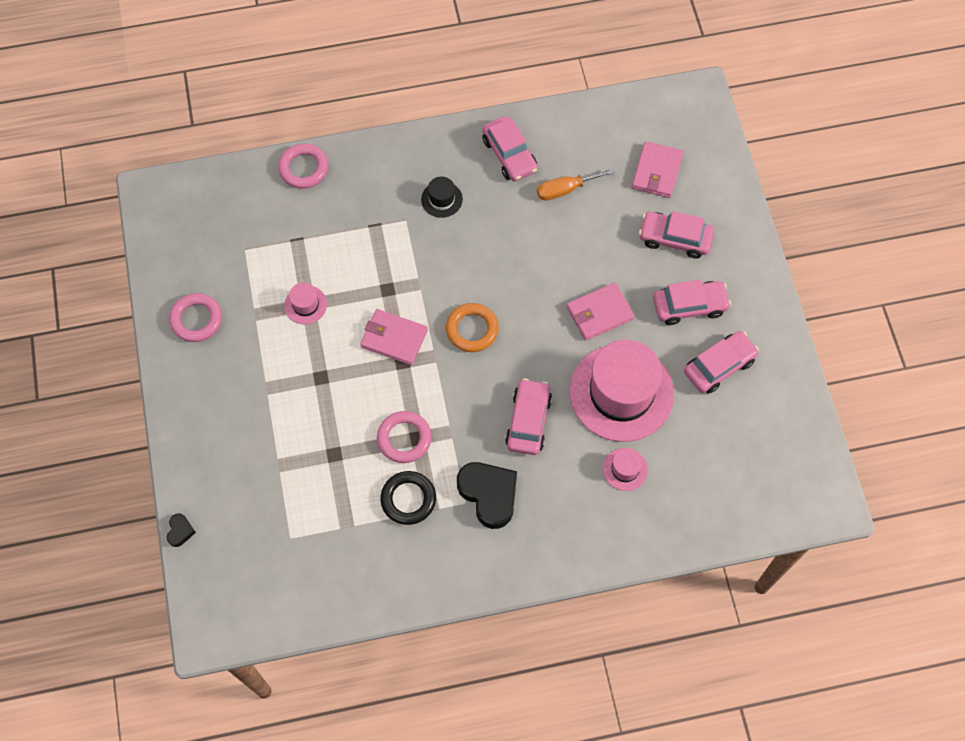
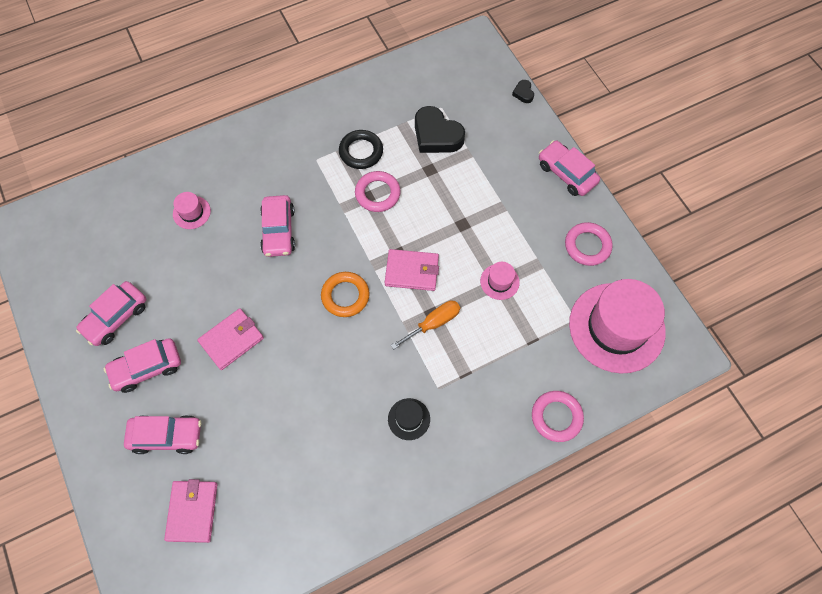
camera: 165 degrees right, 0 degrees up
black heart [457,462,517,529] -> black heart moved to [415,106,465,153]
pink car [482,116,538,181] -> pink car moved to [539,140,600,196]
orange screwdriver [537,168,615,201] -> orange screwdriver moved to [391,300,460,349]
pink hat [569,340,674,442] -> pink hat moved to [569,279,666,374]

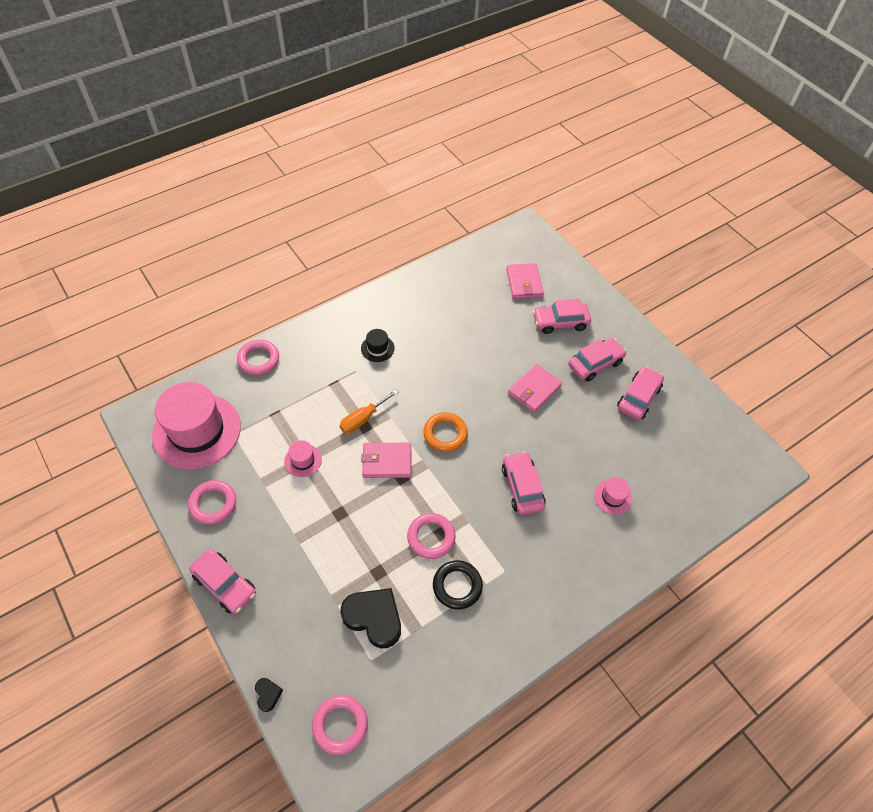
camera: 170 degrees right, 10 degrees down
none -> pink ring [312,695,368,755]

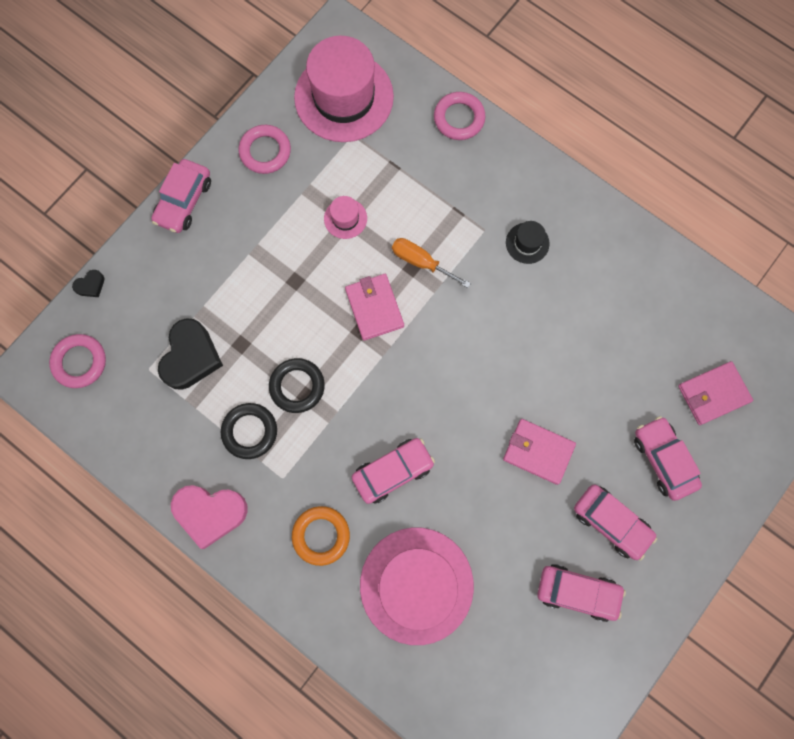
camera: 75 degrees right, 20 degrees up
pink ring [407,513,456,559] -> black ring [269,358,325,413]
orange ring [423,412,468,452] -> orange ring moved to [292,506,350,566]
pink hat [594,477,632,515] -> pink hat [360,528,474,645], size x2.37
none -> pink heart [171,485,248,549]

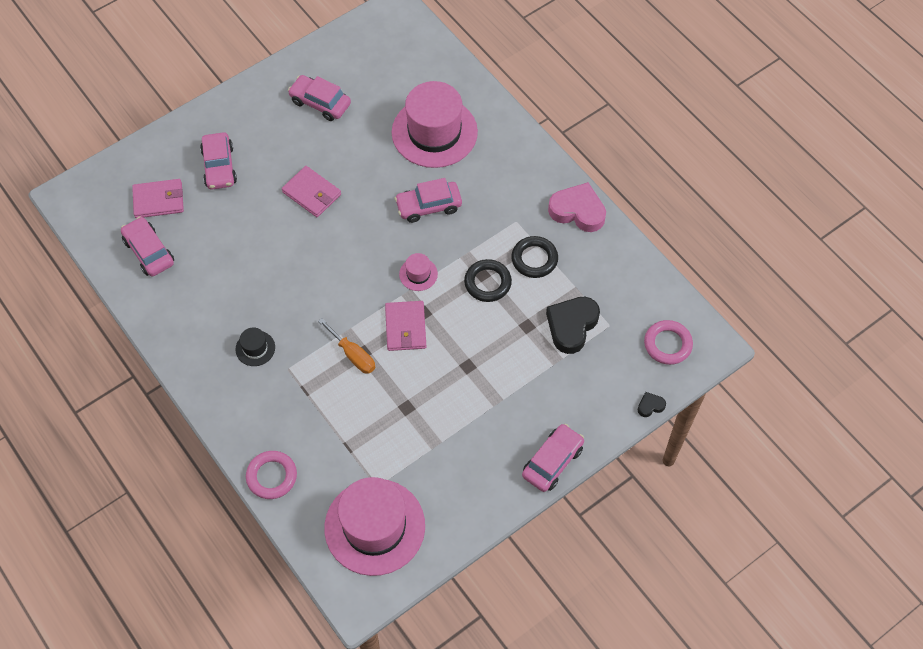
camera: 165 degrees left, 15 degrees down
pink ring [239,125,291,174] -> none
orange ring [292,506,350,566] -> none
pink hat [324,196,367,239] -> pink hat moved to [399,253,438,291]
pink car [574,485,657,560] -> pink car moved to [121,216,174,277]

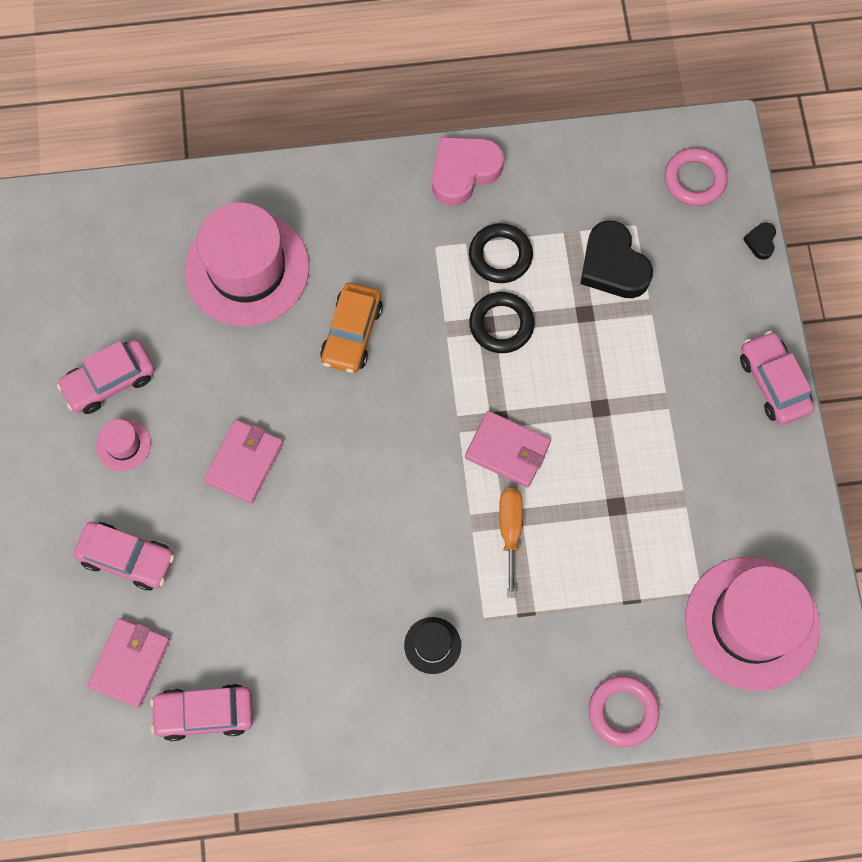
camera: 60 degrees left, 10 degrees up
pink wallet [282,166,341,217] -> pink wallet turned 45 degrees counterclockwise [204,419,283,504]
orange screwdriver [318,318,376,374] -> orange screwdriver turned 75 degrees counterclockwise [499,488,523,598]
pink car [395,178,462,223] -> orange car [320,283,383,373]
pink hat [399,253,438,291] -> pink hat moved to [96,419,151,471]

